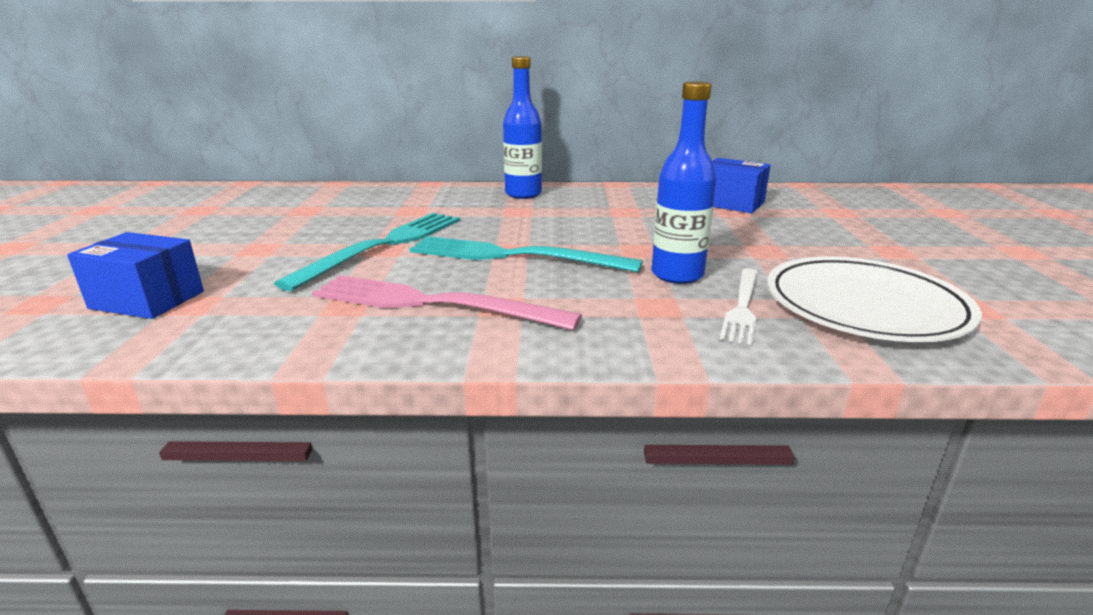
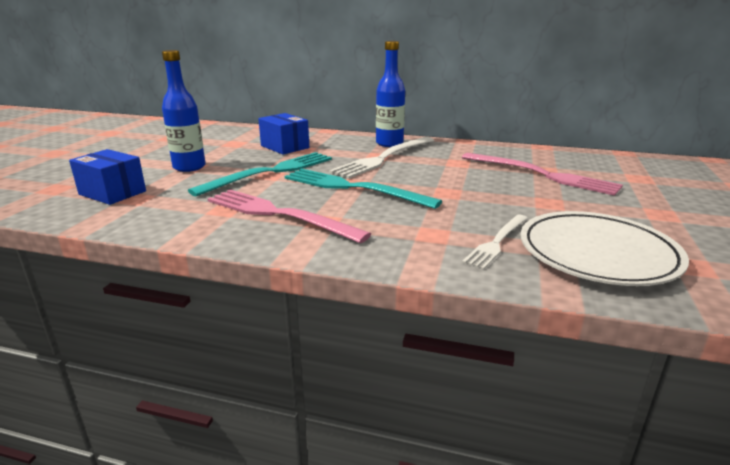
camera: 15 degrees right, 0 degrees up
blue bottle [651,81,716,284] -> blue bottle moved to [162,50,206,172]
blue box [713,158,771,213] -> blue box moved to [258,113,309,154]
none -> white fork [329,137,434,179]
none -> pink fork [462,153,623,196]

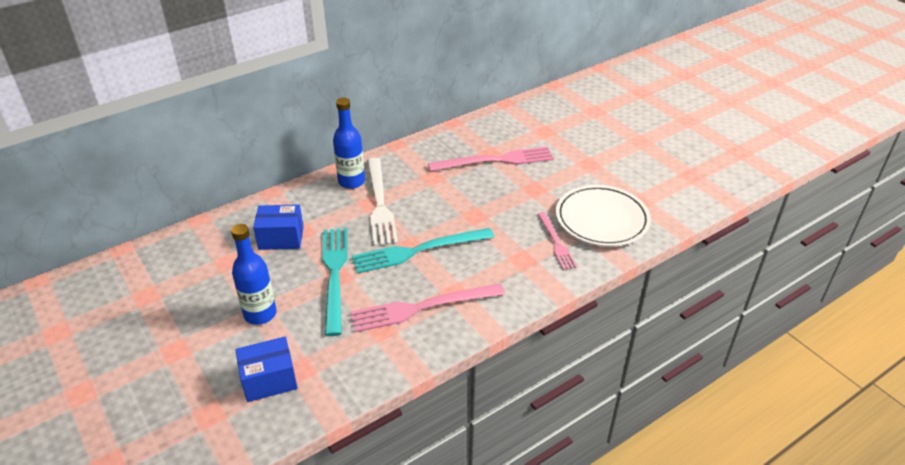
camera: 50 degrees left, 15 degrees up
white fork [462,215,528,270] -> pink fork [538,212,577,270]

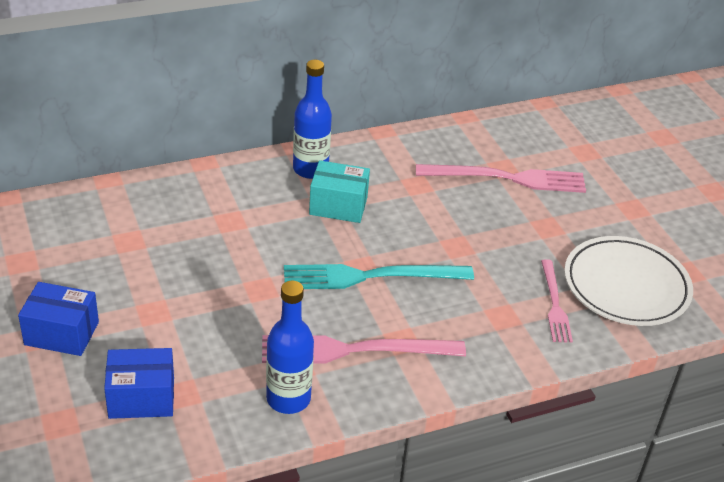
camera: 10 degrees right, 0 degrees up
blue bottle [231,224,277,325] -> blue bottle moved to [266,281,314,414]
blue box [253,205,304,250] -> blue box moved to [18,282,99,356]
turquoise fork [322,228,348,336] -> none
white fork [367,158,398,246] -> turquoise box [309,160,370,223]

